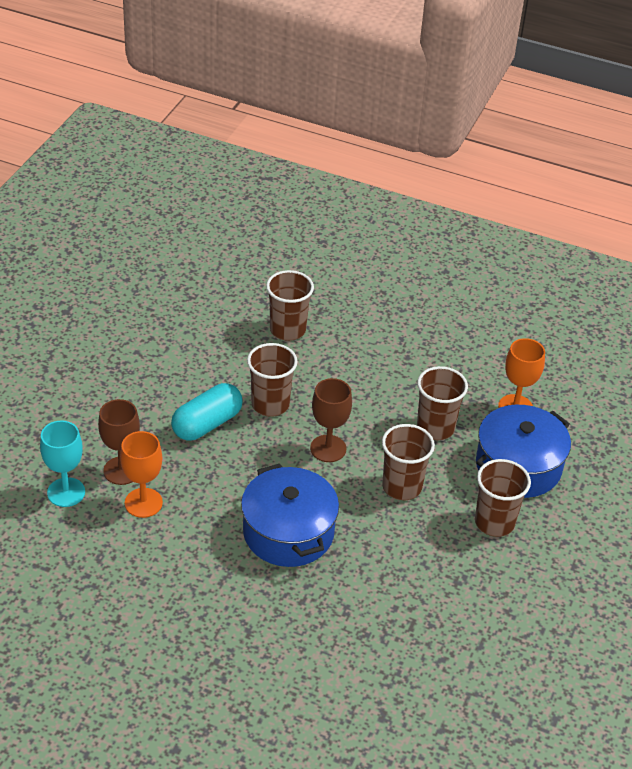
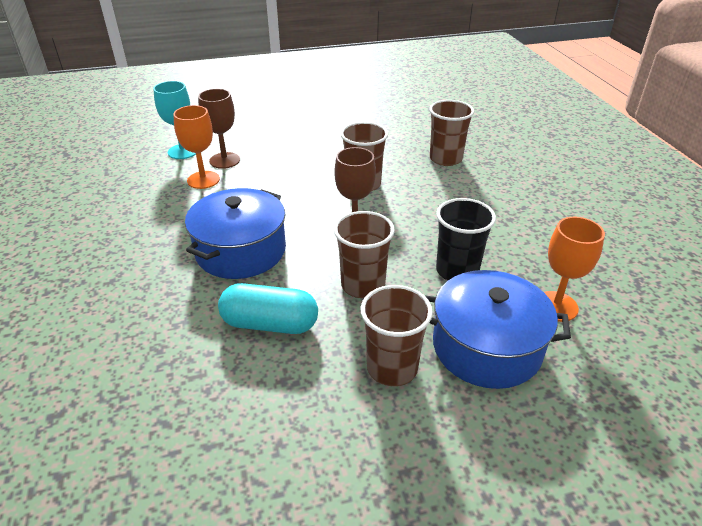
camera: 55 degrees right, 5 degrees down
turquoise capsule [171,383,243,441] -> turquoise capsule moved to [218,283,318,334]
brown cup [417,366,468,440] -> black cup [436,198,496,280]

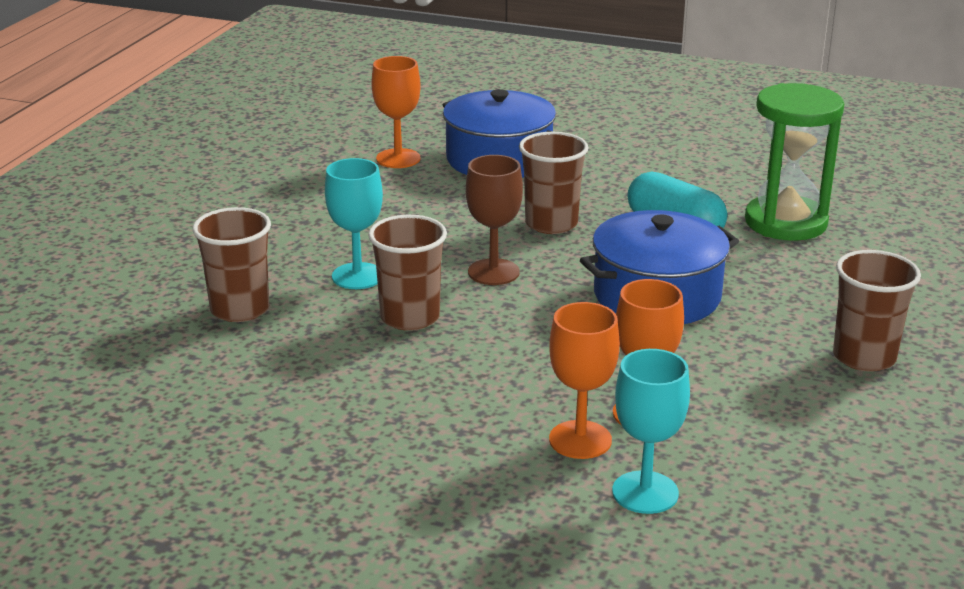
camera: 145 degrees left, 10 degrees down
brown goblet [198,89,240,169] -> orange goblet [549,302,620,459]
brown cup [361,285,433,386] -> brown cup moved to [833,250,921,372]
black cup [436,198,496,280] -> none
none -> turquoise goblet [325,158,383,289]
none -> green hourglass [745,83,844,241]

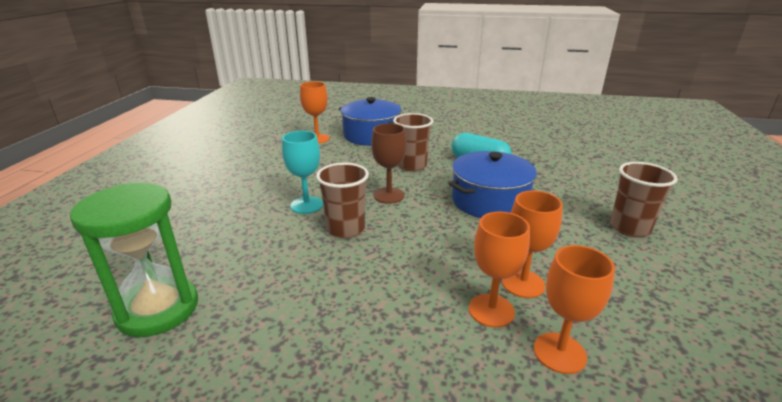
camera: 10 degrees left, 0 degrees up
brown cup [192,207,271,322] -> none
turquoise goblet [612,349,690,514] -> orange goblet [534,245,615,374]
green hourglass [745,83,844,241] -> green hourglass moved to [70,183,198,337]

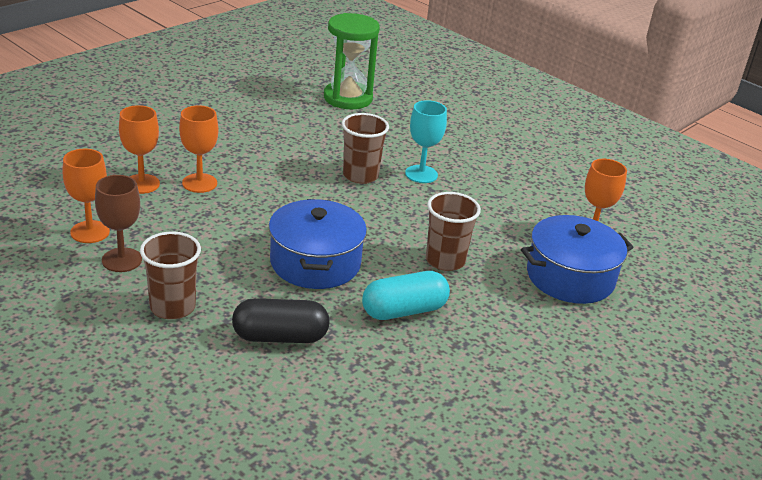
camera: 120 degrees right, 5 degrees up
brown goblet [371,123,407,204] -> brown goblet moved to [95,175,142,272]
orange goblet [502,191,563,298] -> orange goblet moved to [63,149,110,243]
none -> black capsule [232,298,330,343]

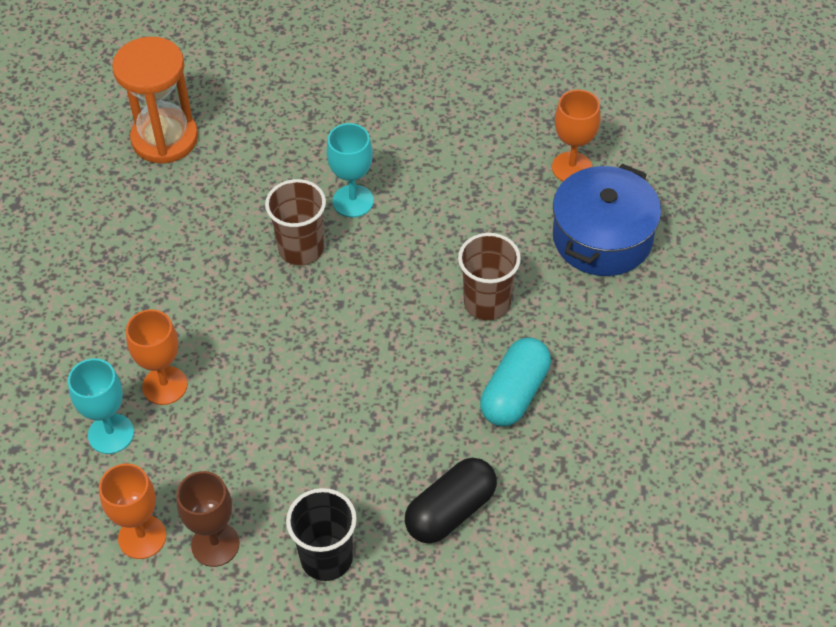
camera: 35 degrees left, 20 degrees up
orange goblet [119,105,160,194] -> turquoise goblet [68,358,134,454]
brown cup [140,232,201,319] -> black cup [286,488,357,581]
blue pot [269,199,367,289] -> none
green hourglass [324,13,380,109] -> orange hourglass [112,37,198,164]

